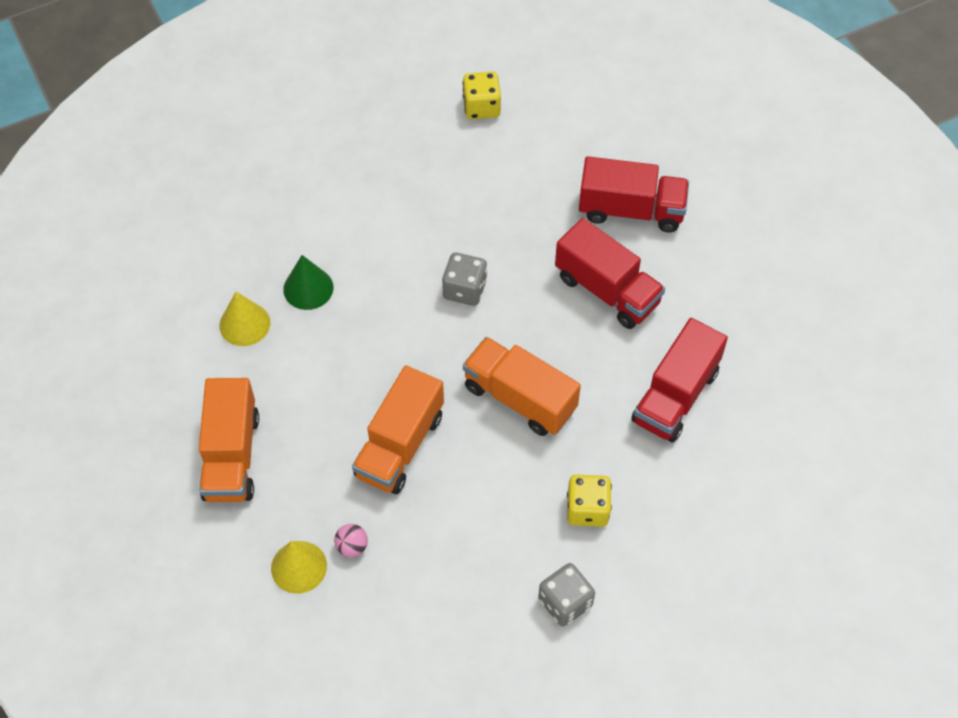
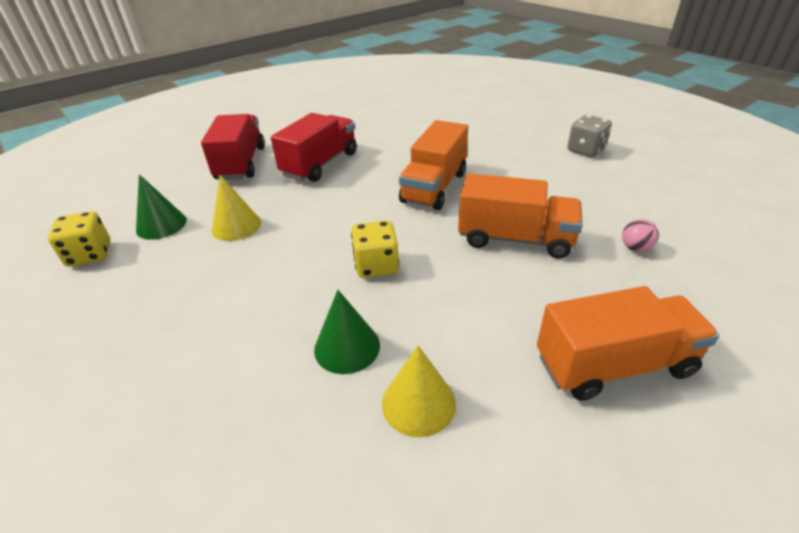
camera: 100 degrees left, 20 degrees down
yellow cone [271,541,327,594] -> yellow cone moved to [212,175,261,241]
grey dice [442,252,487,306] -> none
yellow dice [567,474,612,527] -> yellow dice moved to [351,220,399,278]
red truck [631,318,728,443] -> none
none -> green cone [136,174,187,240]

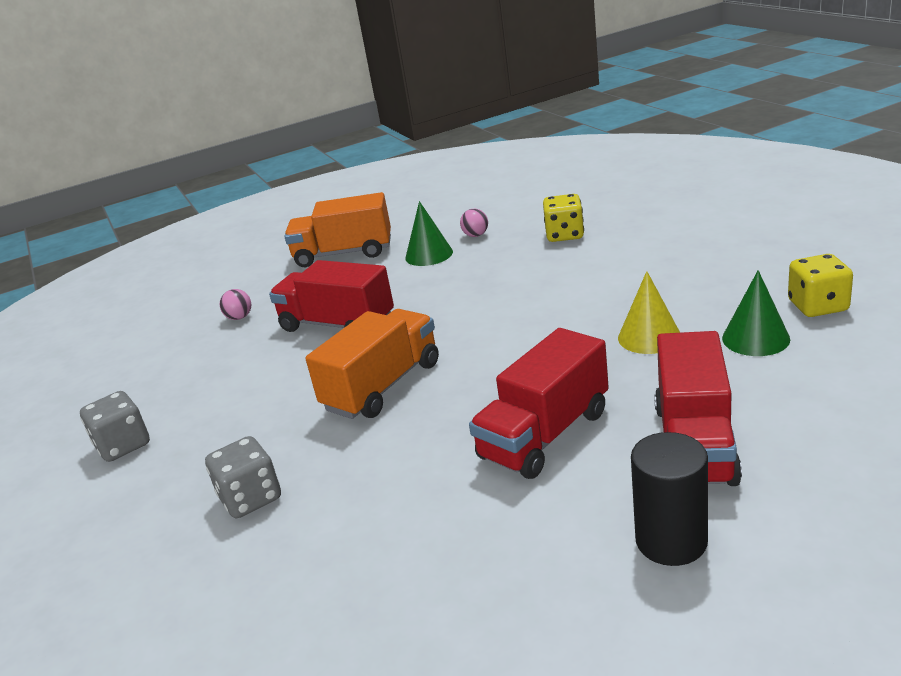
camera: 165 degrees left, 10 degrees down
green cone [314,290,380,374] -> green cone moved to [405,201,453,266]
yellow dice [351,220,399,278] -> yellow dice moved to [543,194,584,242]
yellow cone [382,345,456,438] -> pink ball [460,209,488,237]
orange truck [458,173,583,258] -> red truck [269,260,394,332]
none -> grey dice [205,436,281,518]
none -> black cylinder [631,432,708,566]

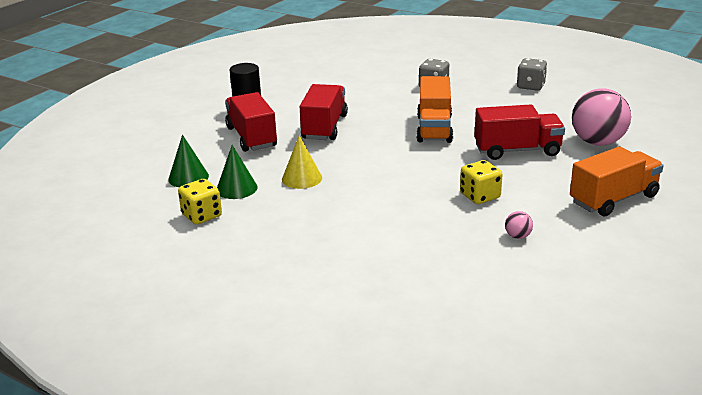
camera: 145 degrees right, 0 degrees up
pink ball [220,289,251,320] -> pink ball [572,88,631,146], size x2.46
green cone [405,201,453,266] -> green cone moved to [168,135,209,187]
yellow dice [543,194,584,242] -> yellow dice moved to [460,160,503,204]

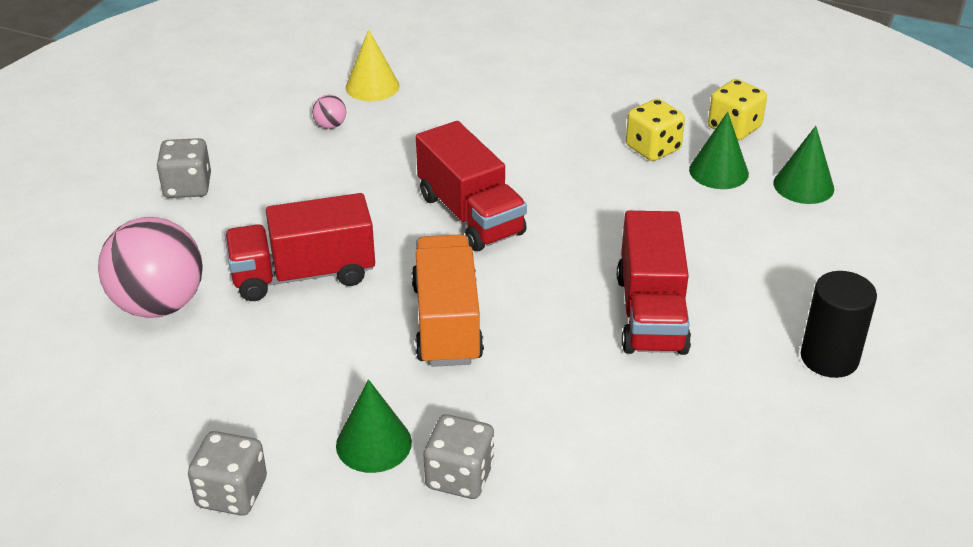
camera: 170 degrees right, 10 degrees up
red truck [225,92,277,152] -> red truck moved to [416,121,527,251]
yellow cone [282,135,322,189] -> yellow cone moved to [346,29,399,101]
yellow dice [460,160,503,204] -> yellow dice moved to [626,99,685,161]
orange truck [570,147,663,216] -> grey dice [157,138,211,198]
none -> green cone [336,379,412,473]

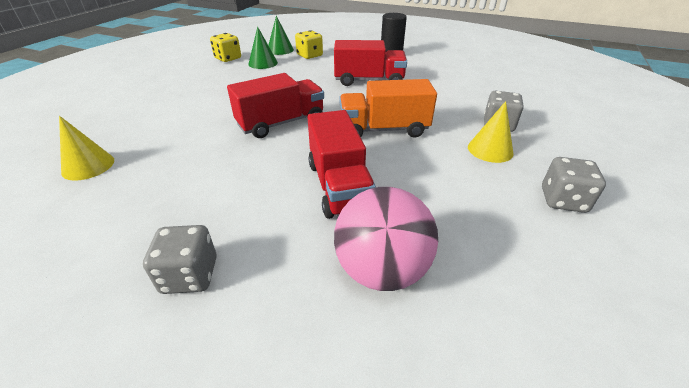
camera: 90 degrees left, 0 degrees up
pink ball [312,95,346,129] -> none
green cone [336,379,412,473] -> yellow cone [468,101,514,163]
yellow dice [626,99,685,161] -> yellow dice moved to [295,30,323,59]

